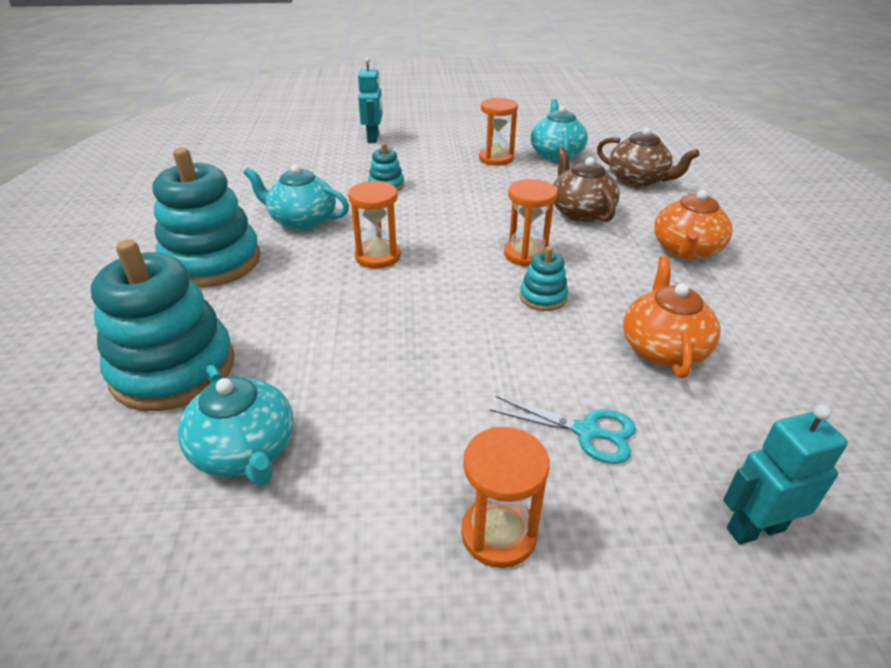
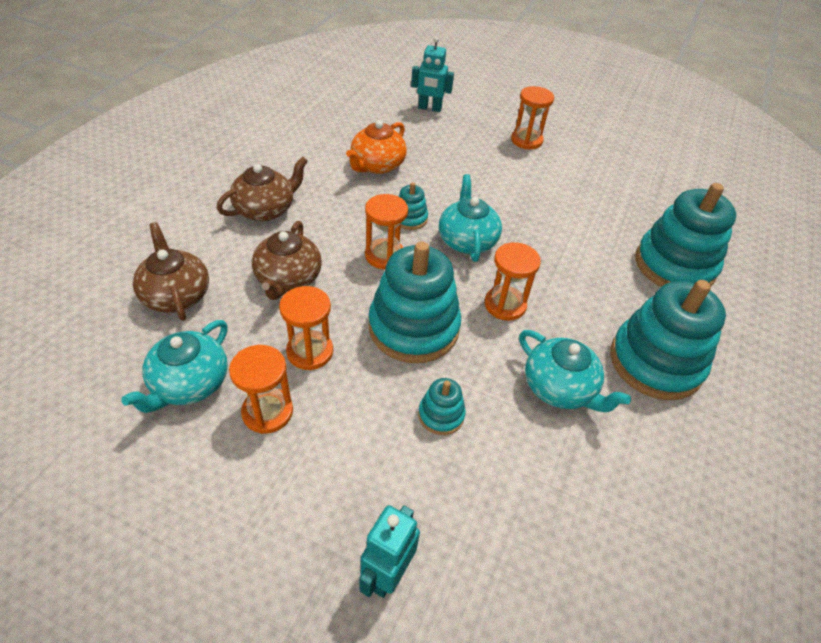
camera: 155 degrees left, 10 degrees up
turquoise teapot [177,365,294,485] -> turquoise teapot moved to [439,174,502,262]
turquoise scissors [490,396,636,464] -> none
orange teapot [654,190,733,260] -> brown teapot [217,157,308,221]
none -> orange hourglass [279,286,333,370]
none -> turquoise stacking toy [369,241,461,363]

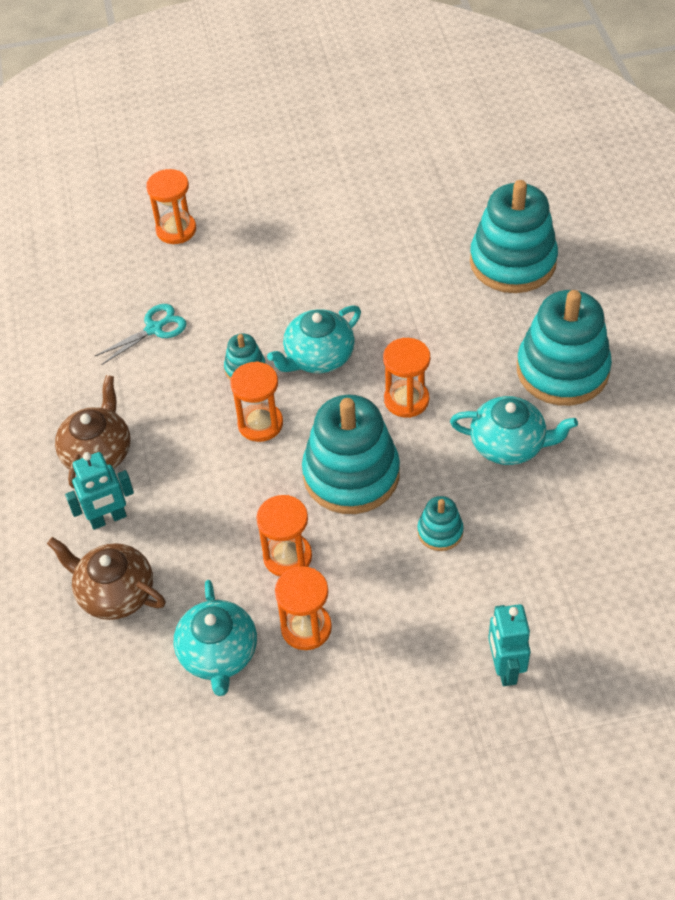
camera: 30 degrees left, 5 degrees up
brown teapot [252,221,322,300] -> none
orange teapot [346,120,407,174] -> turquoise scissors [95,304,187,365]
turquoise robot [411,37,454,112] -> turquoise robot moved to [65,452,134,530]
turquoise teapot [439,174,502,262] -> turquoise teapot turned 90 degrees counterclockwise [267,305,361,373]
orange hourglass [511,86,554,149] -> orange hourglass moved to [146,169,196,244]

